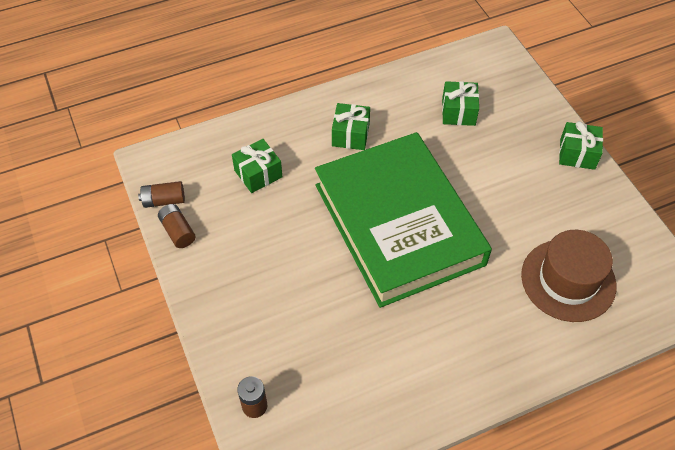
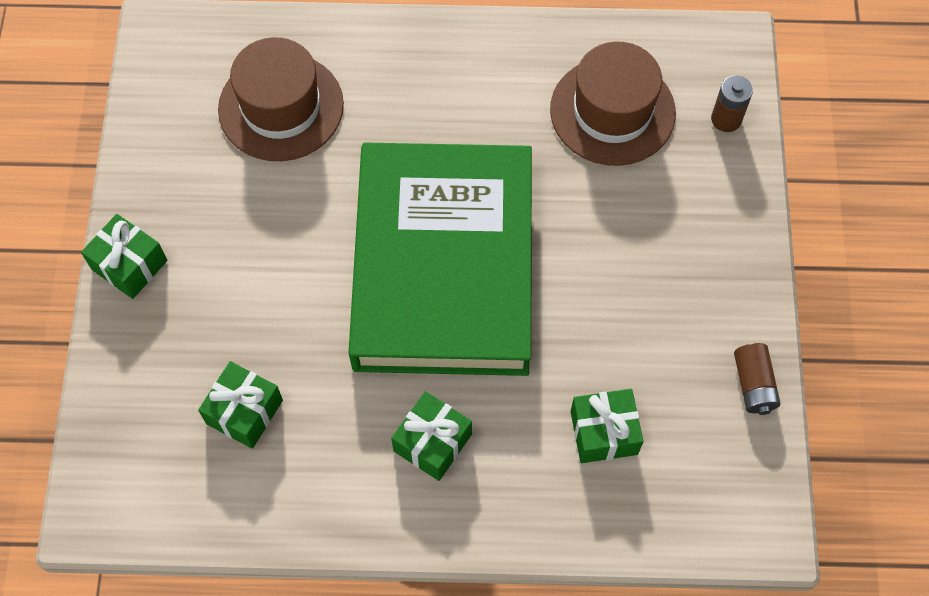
camera: 155 degrees left, 10 degrees up
brown battery [138,181,185,208] -> none
none -> brown hat [550,41,676,166]

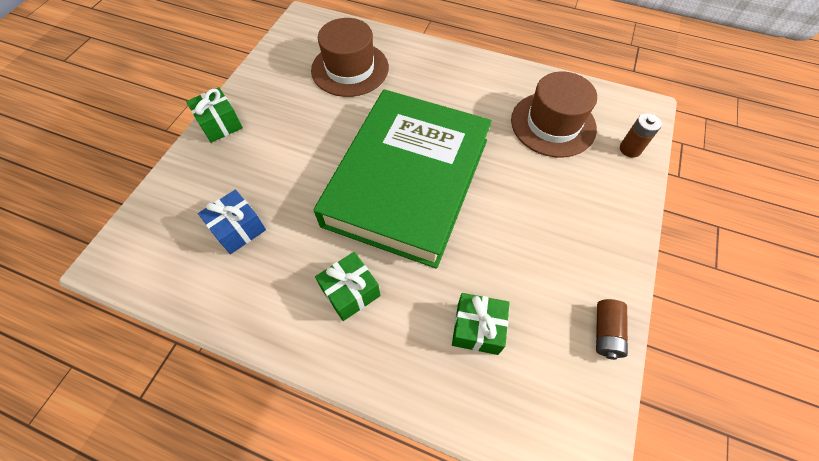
camera: 20 degrees right, 5 degrees down
green gift [198,361,283,449] -> blue gift [198,190,266,254]

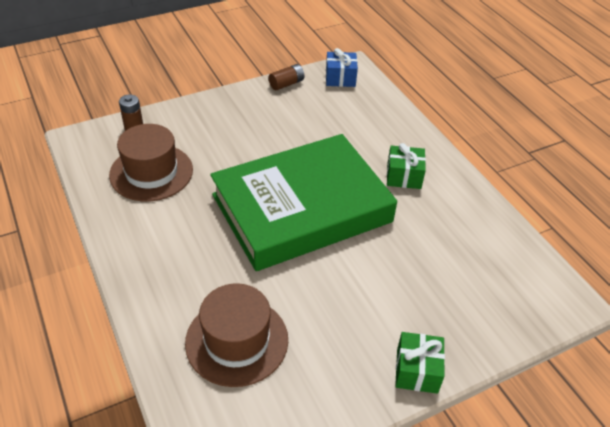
camera: 140 degrees left, 15 degrees down
blue gift [198,190,266,254] -> blue gift moved to [326,48,358,87]
green gift [452,293,509,355] -> none

